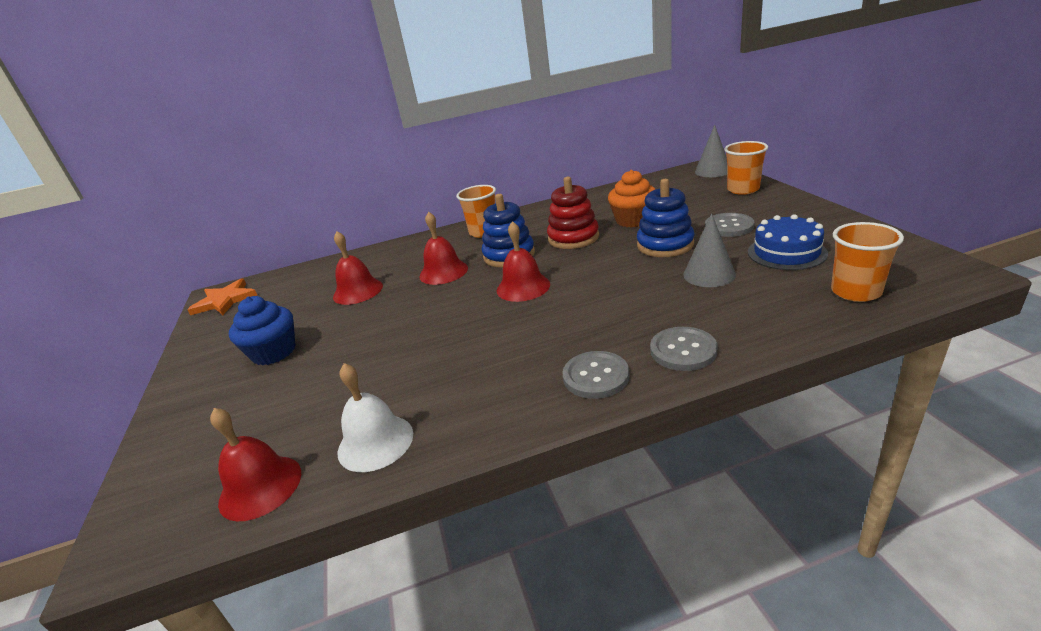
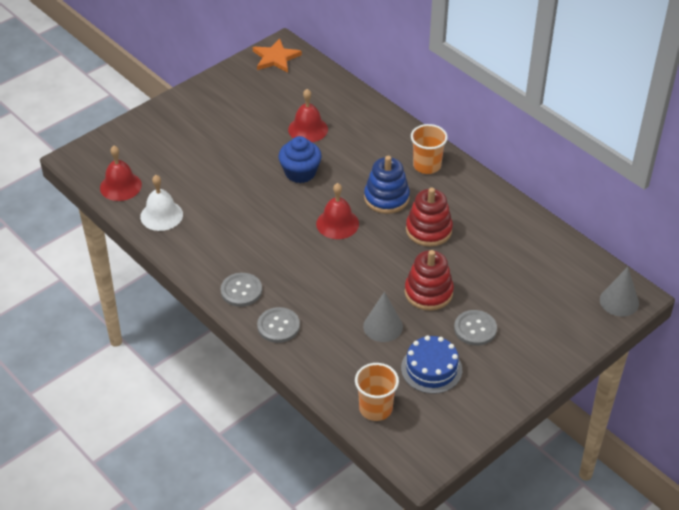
camera: 60 degrees right, 15 degrees up
blue cupcake [229,296,296,365] -> blue cupcake moved to [278,136,322,183]
red bell [419,211,468,285] -> none
orange cupcake [608,170,655,227] -> none
blue stacking toy [637,179,695,257] -> red stacking toy [405,250,454,311]
orange cup [724,141,768,195] -> none

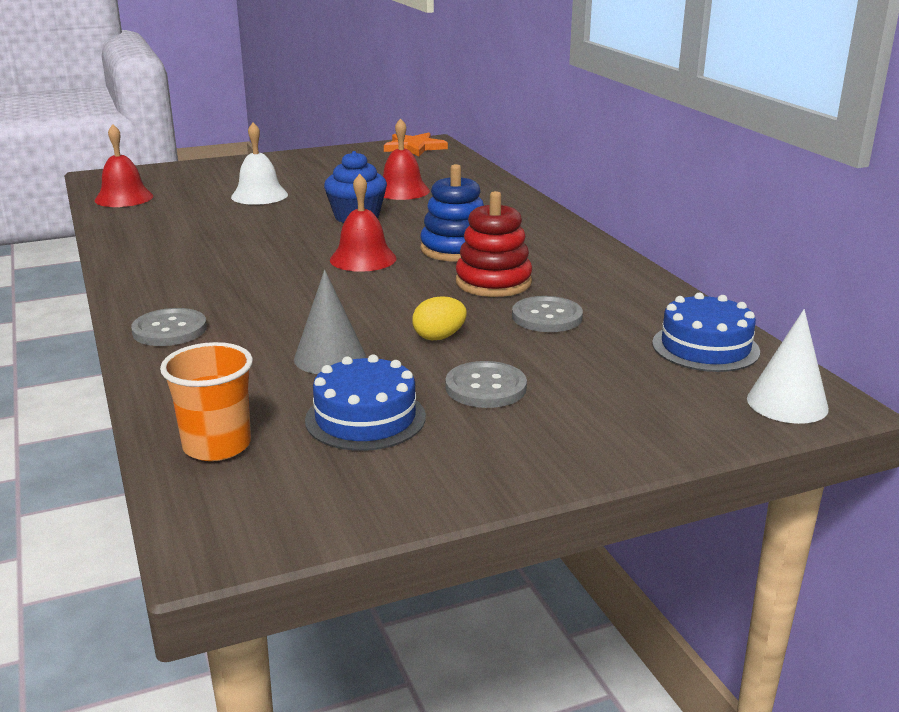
camera: 20 degrees right, 20 degrees down
white bell [140,175,183,231] -> white bell moved to [231,122,288,205]
grey button [220,273,262,307] -> grey button moved to [512,296,583,332]
red stacking toy [405,250,454,311] -> yellow egg [412,296,467,340]
orange cup [411,124,448,174] -> none
grey cone [600,267,639,317] -> white cone [747,309,829,424]
none -> blue cake [652,292,760,372]

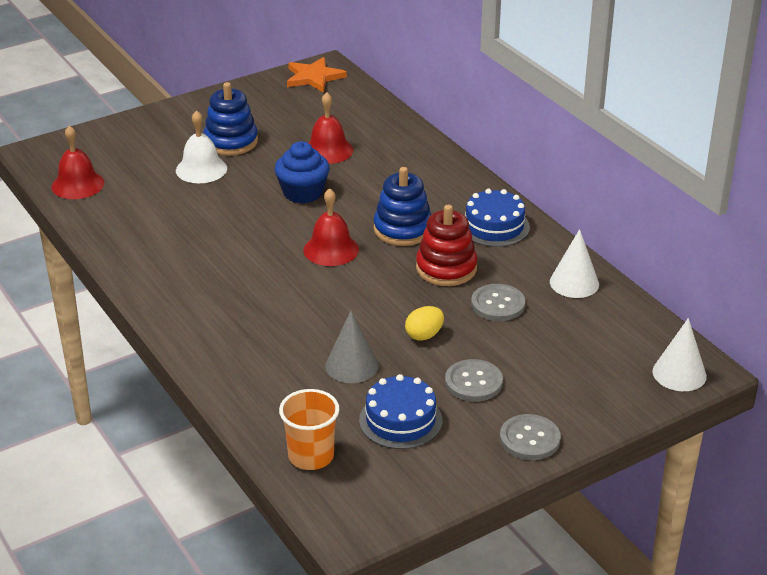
camera: 10 degrees left, 10 degrees up
grey button [131,308,207,346] -> grey button moved to [500,414,561,460]
blue cake [652,292,760,372] -> blue cake moved to [465,189,530,247]
none -> blue stacking toy [203,82,258,156]
none -> white cone [550,229,599,298]

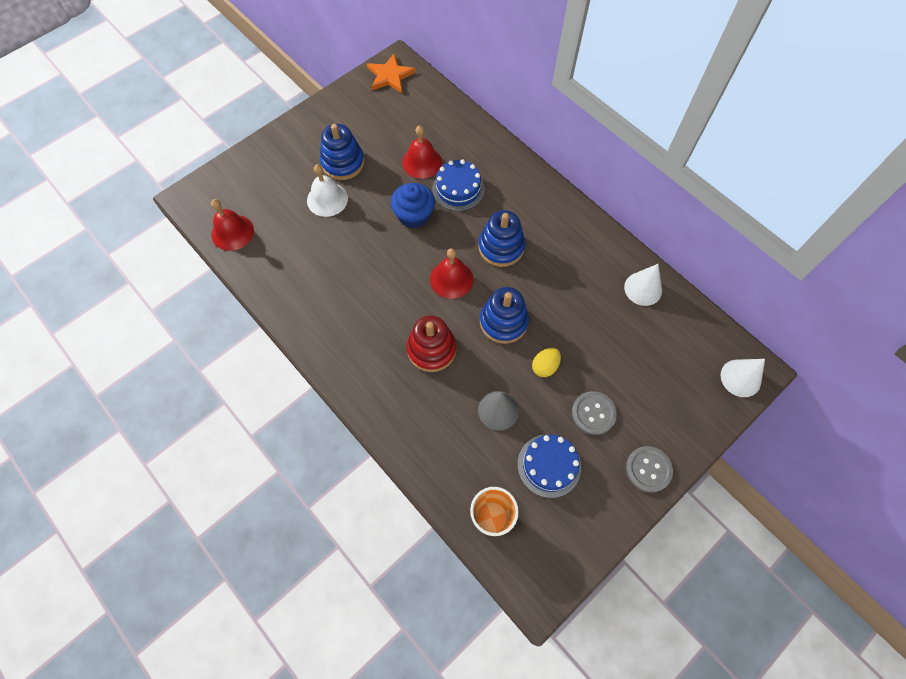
camera: 10 degrees left, 30 degrees up
red stacking toy [416,205,477,286] -> red stacking toy moved to [407,315,456,372]
blue cake [465,189,530,247] -> blue cake moved to [432,160,485,211]
grey button [471,284,525,321] -> none
none -> blue stacking toy [480,287,529,344]

